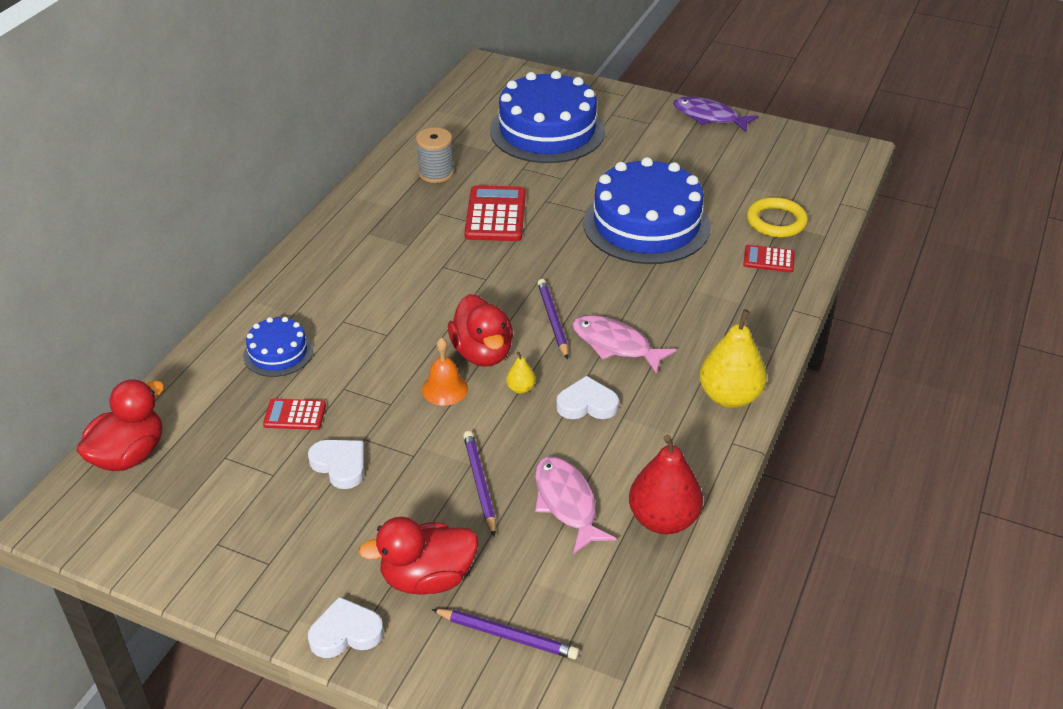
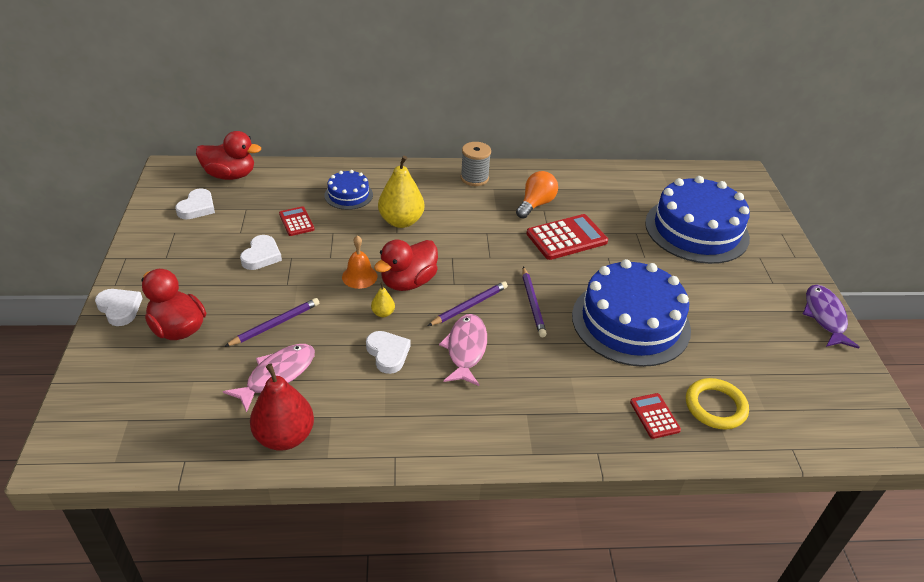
camera: 60 degrees right, 0 degrees up
grey spool [416,128,454,183] -> grey spool moved to [461,142,491,186]
purple pencil [431,609,579,659] -> purple pencil moved to [522,267,547,337]
yellow pear [699,309,767,408] -> yellow pear moved to [378,156,424,228]
none -> white heart [175,188,215,219]
none -> orange light bulb [516,171,558,219]

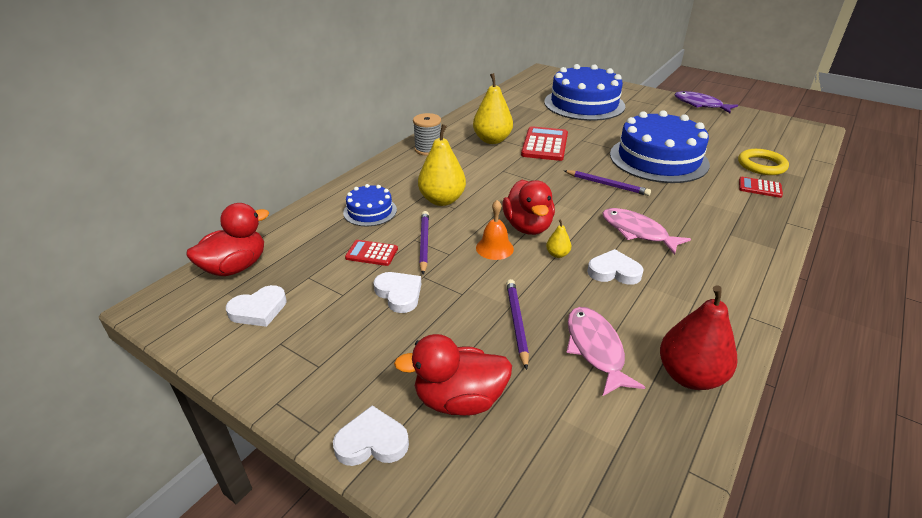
camera: 50 degrees left, 5 degrees down
white heart [175,188,215,219] -> white heart turned 90 degrees clockwise [226,285,287,327]
purple pencil [428,281,508,326] -> purple pencil moved to [419,211,429,275]
orange light bulb [516,171,558,219] -> yellow pear [473,73,513,144]

